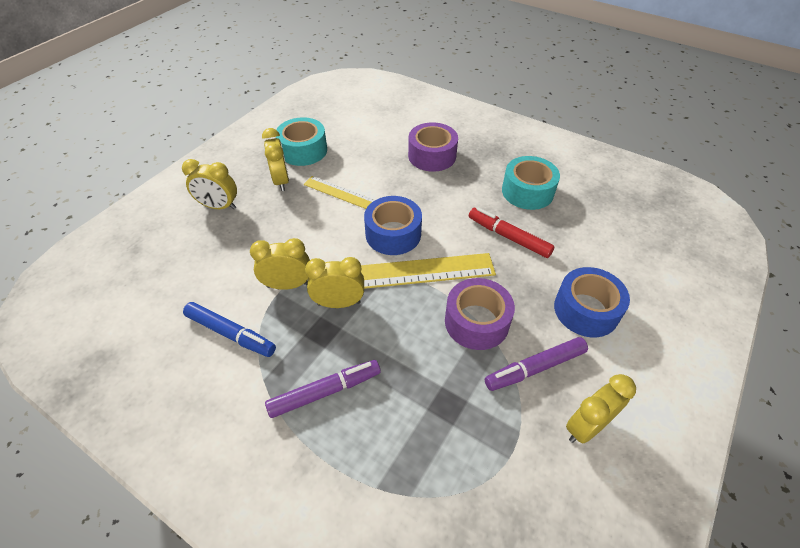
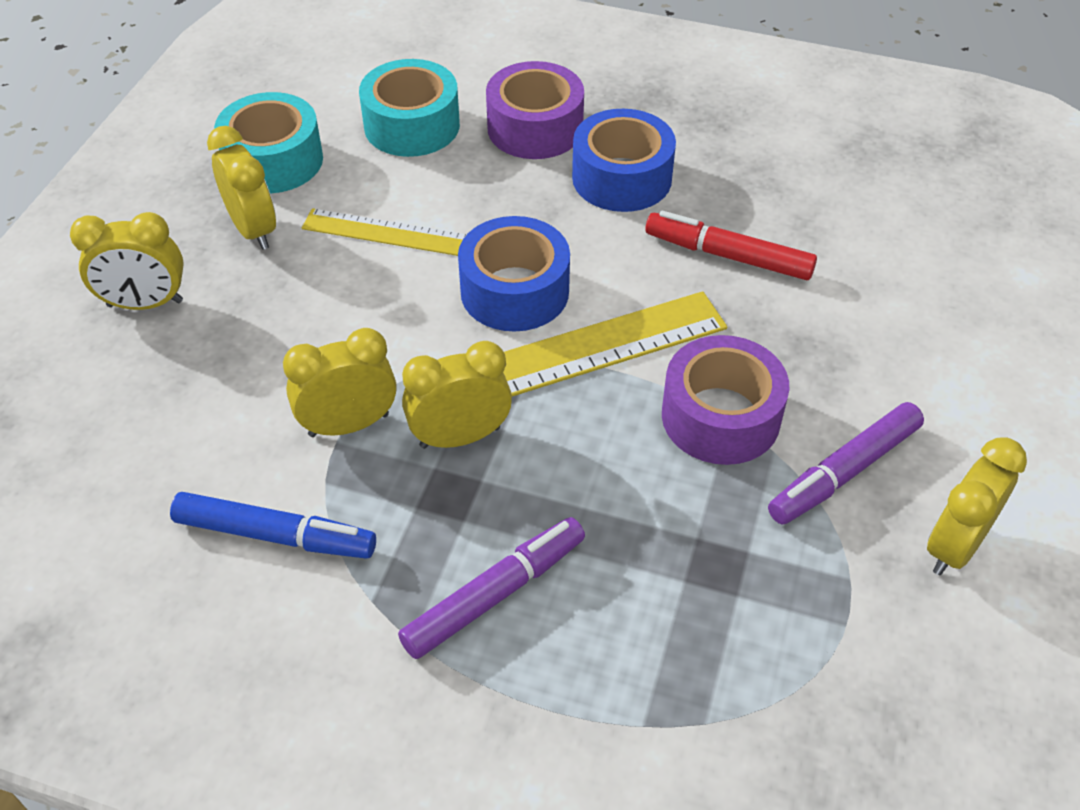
camera: 15 degrees left, 0 degrees up
turquoise tape [502,156,560,210] -> turquoise tape moved to [359,59,460,157]
blue tape [554,267,630,337] -> blue tape moved to [572,109,676,212]

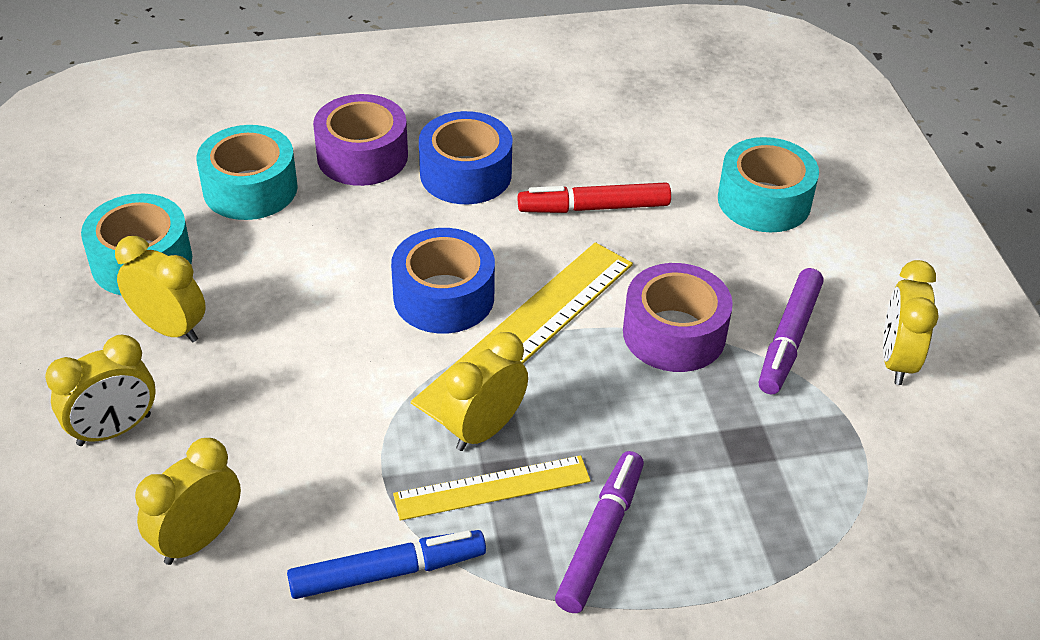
camera: 30 degrees left, 5 degrees down
yellow clock [283,328,396,437] -> yellow clock moved to [135,438,241,565]
yellow ruler [302,208,467,256] -> yellow ruler moved to [393,455,591,521]
none -> turquoise tape [718,137,819,232]

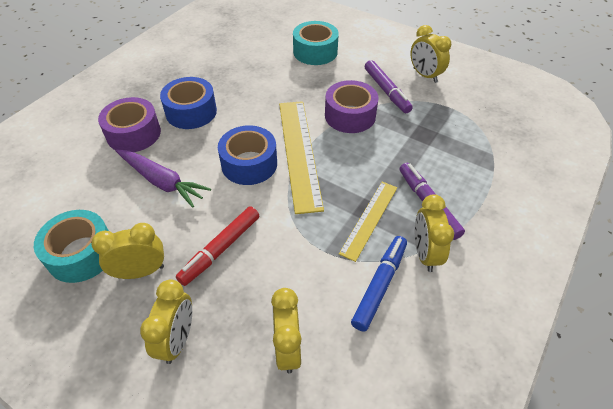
camera: 45 degrees left, 5 degrees up
turquoise tape [197,125,298,220] -> none
yellow clock [440,332,528,451] -> yellow clock moved to [415,194,454,272]
red marker [518,182,671,213] -> red marker moved to [176,206,259,286]
none -> purple carrot [116,150,211,208]

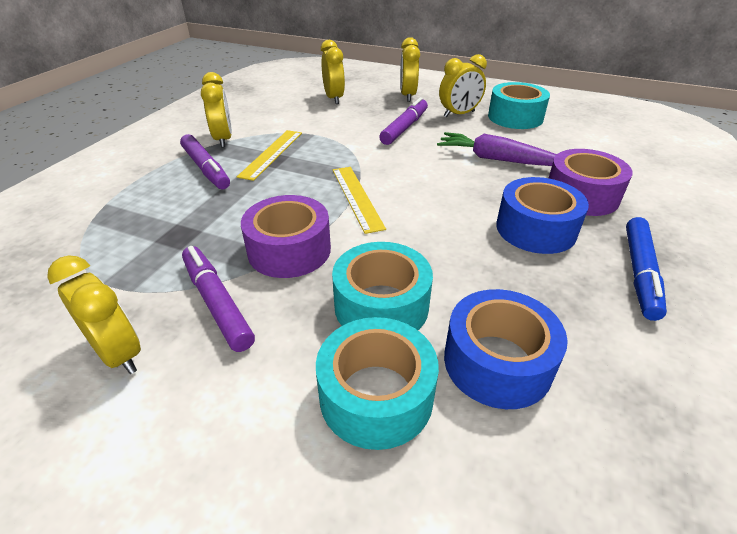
camera: 170 degrees right, 10 degrees down
red marker [176,206,259,286] -> purple marker [379,97,428,145]
blue tape [218,125,277,185] -> blue tape moved to [444,289,568,409]
yellow ruler [279,101,324,214] -> yellow ruler [333,167,386,234], size x0.60
blue marker [351,236,407,332] -> blue marker moved to [626,217,667,321]
none -> turquoise tape [332,242,433,330]

